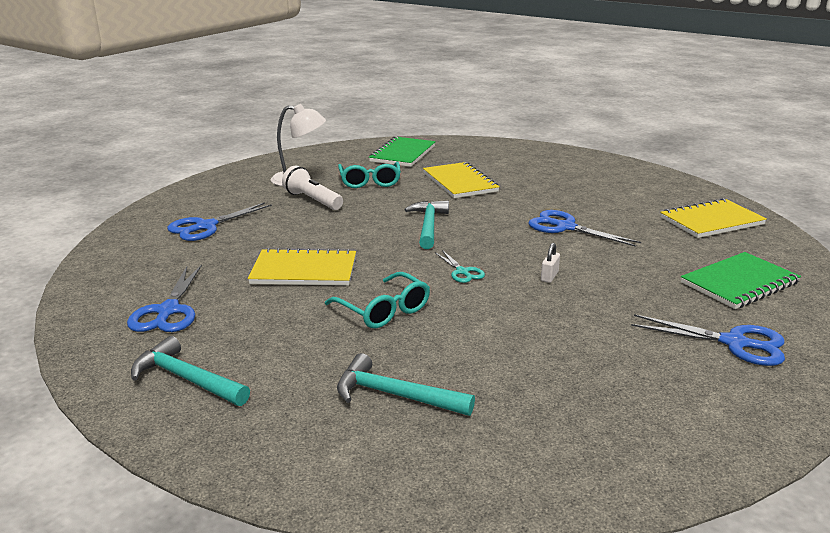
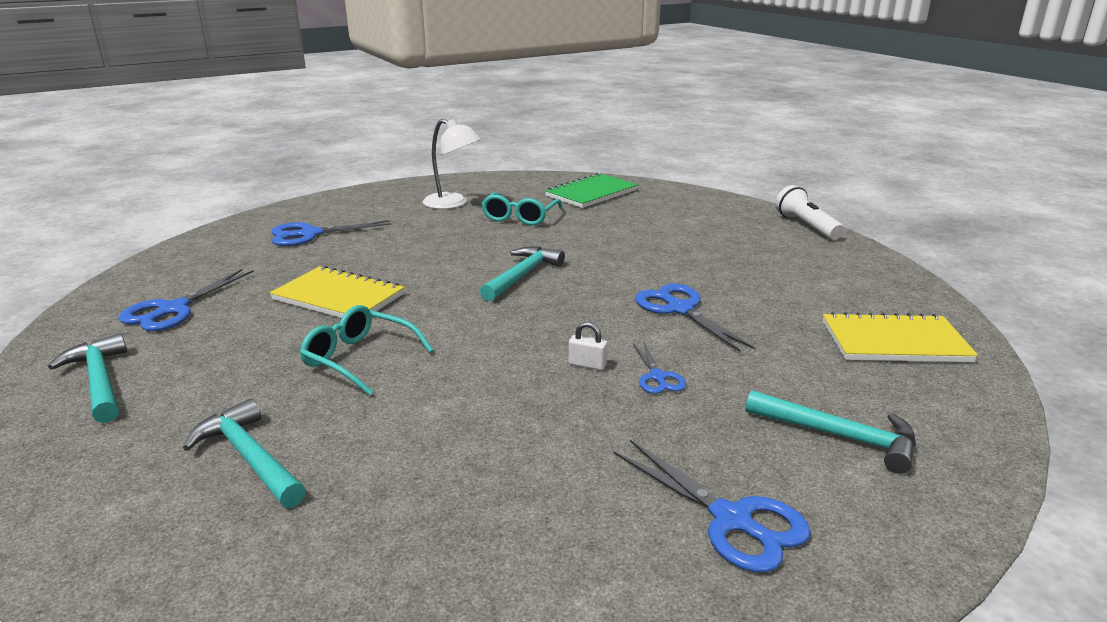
camera: 25 degrees right, 0 degrees up
white flashlight [282,165,343,210] -> white flashlight moved to [775,185,844,240]
turquoise glasses [325,272,430,328] -> turquoise glasses turned 135 degrees clockwise [300,305,433,396]
yellow notebook [423,162,500,198] -> none
turquoise scissors [435,250,485,283] -> none
white padlock [541,243,560,283] -> white padlock turned 60 degrees clockwise [569,322,607,370]
green notebook [681,252,801,309] -> turquoise hammer [746,390,916,474]
none -> blue scissors [633,343,686,394]

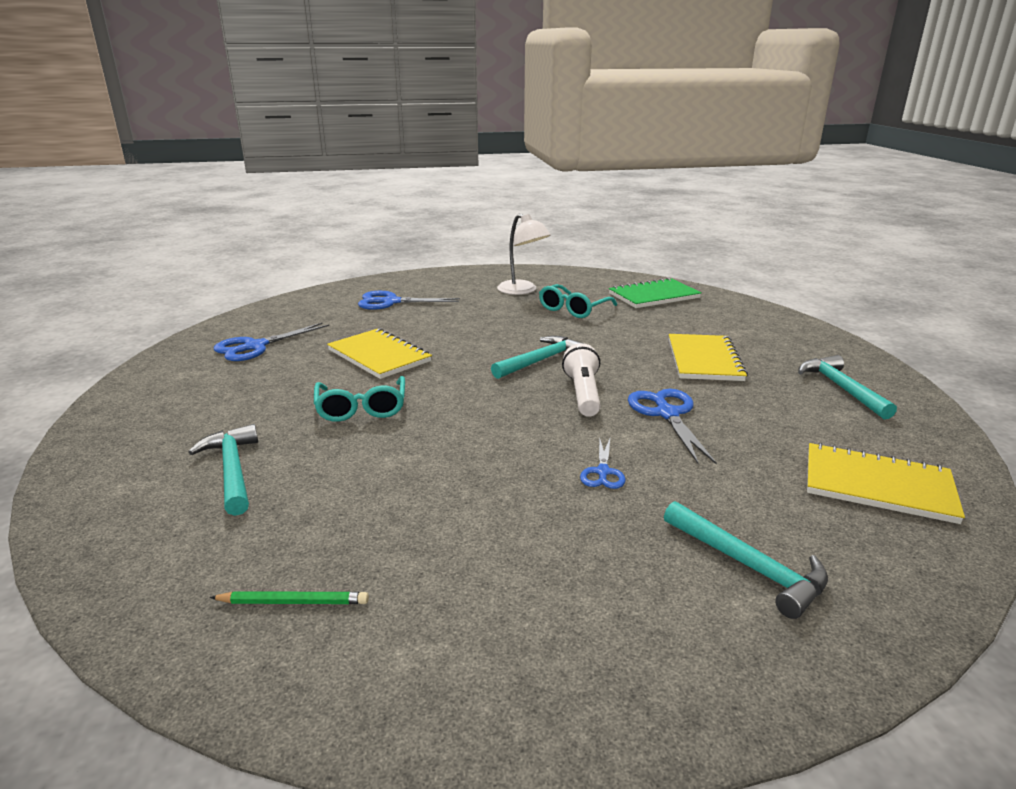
camera: 20 degrees right, 0 degrees up
turquoise hammer [48,333,127,423] -> turquoise hammer moved to [798,355,897,419]
turquoise glasses [300,305,433,396] -> turquoise glasses turned 150 degrees counterclockwise [314,376,405,422]
white padlock [569,322,607,370] -> none
blue scissors [613,440,811,573] -> none
white flashlight [775,185,844,240] -> white flashlight moved to [562,343,600,417]
none -> green pencil [209,591,369,604]
none -> yellow notebook [669,334,748,381]

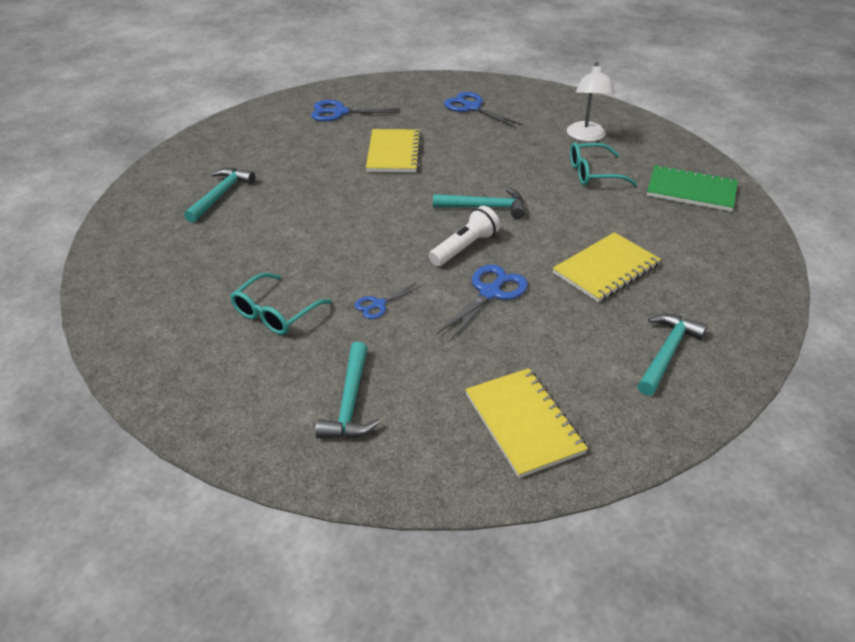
camera: 45 degrees right, 15 degrees up
green pencil [209,591,369,604] -> none
turquoise glasses [314,376,405,422] -> turquoise glasses moved to [230,273,332,335]

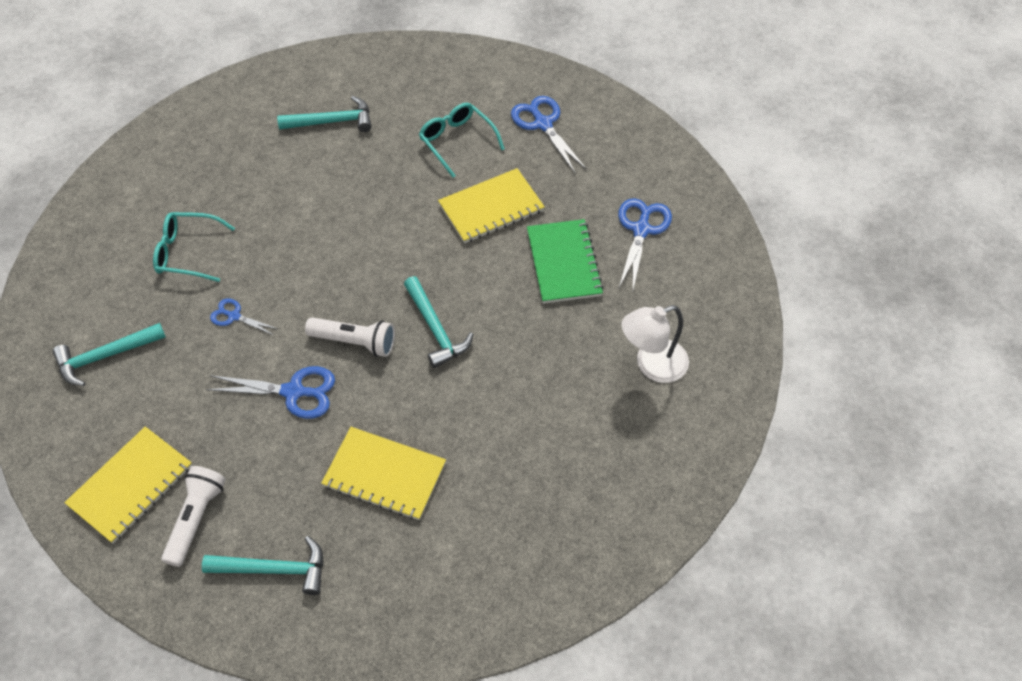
camera: 60 degrees right, 15 degrees up
turquoise glasses [570,142,637,186] -> turquoise glasses moved to [419,103,505,178]
green notebook [647,165,738,212] -> green notebook moved to [527,219,604,304]
none -> white flashlight [161,466,226,567]

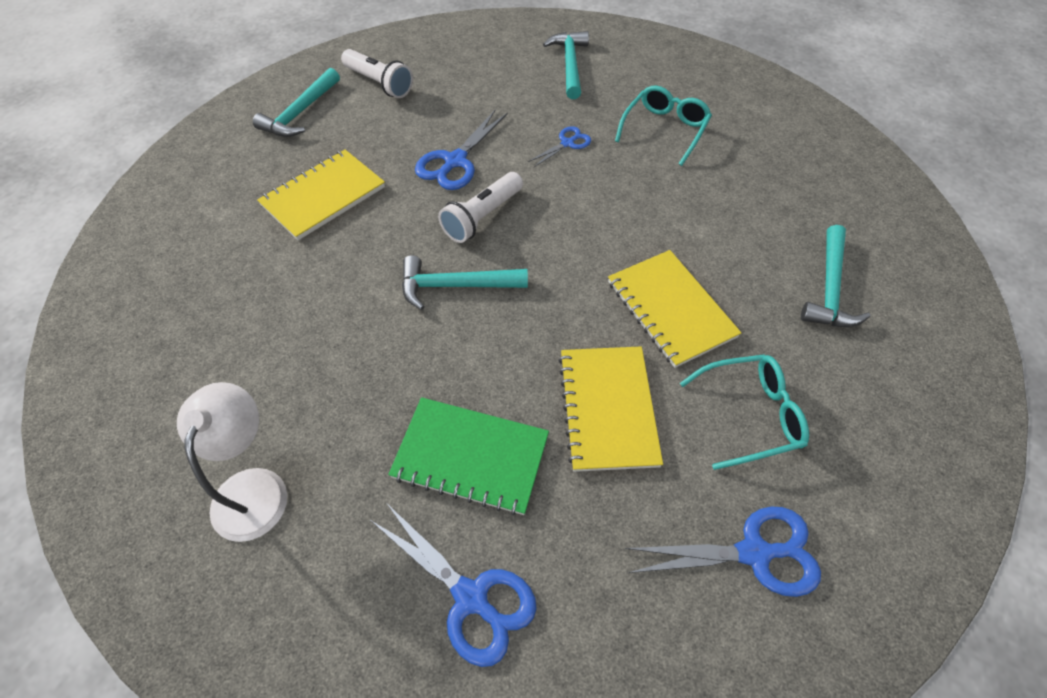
camera: 115 degrees right, 0 degrees up
yellow notebook [64,427,192,544] -> yellow notebook moved to [608,250,741,368]

